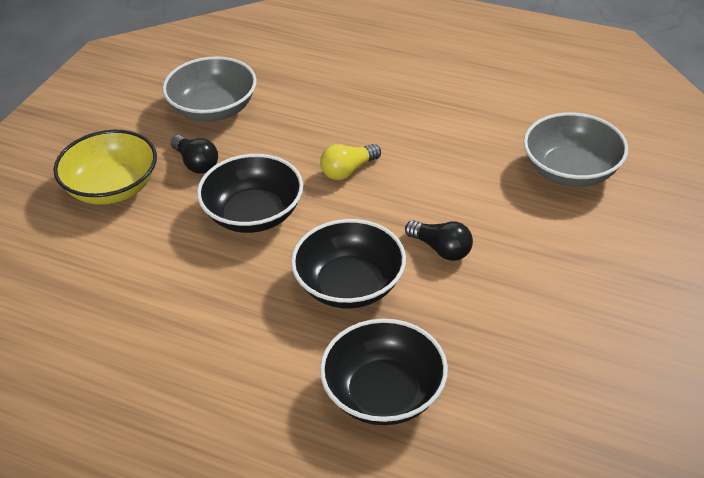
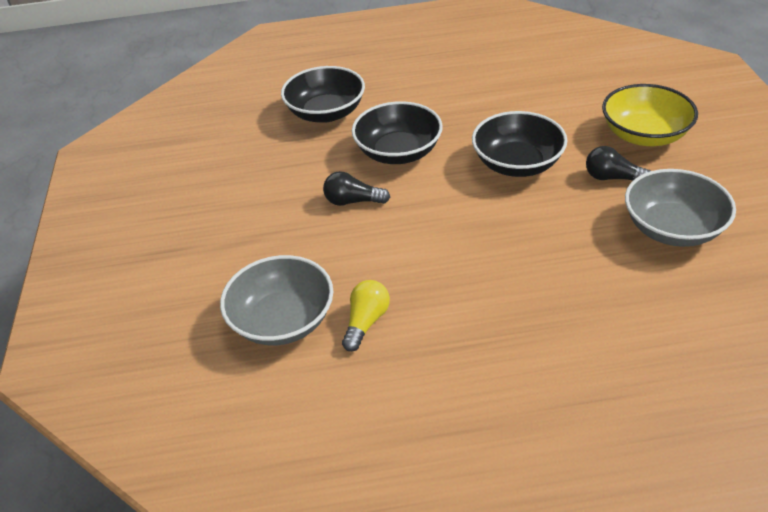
camera: 150 degrees right, 0 degrees up
yellow light bulb [320,144,381,180] -> yellow light bulb moved to [342,280,390,352]

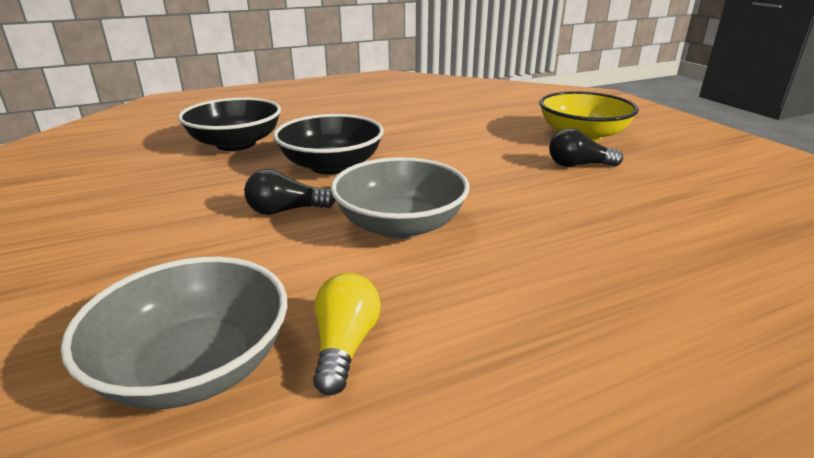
camera: 20 degrees left, 15 degrees down
black bowl [472,111,567,177] -> none
grey bowl [625,169,736,247] -> grey bowl moved to [331,157,469,239]

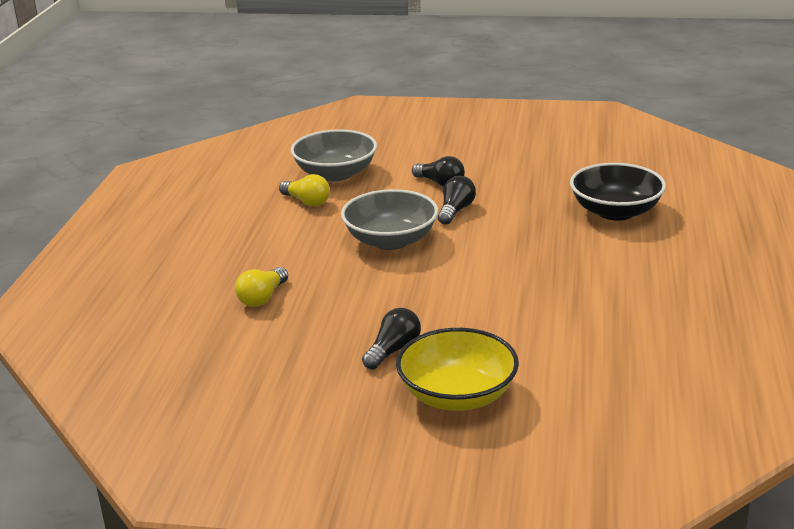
camera: 125 degrees right, 0 degrees up
black bowl [273,114,384,175] -> none
none -> yellow light bulb [235,267,288,307]
none -> black light bulb [412,156,465,187]

